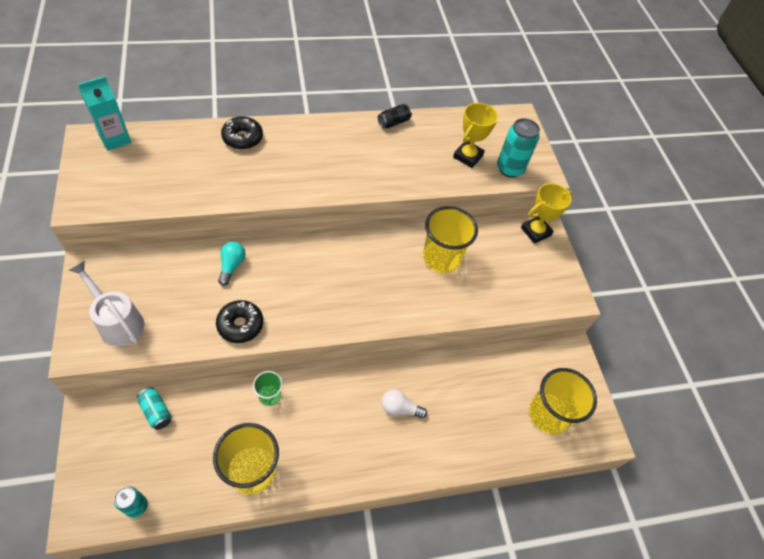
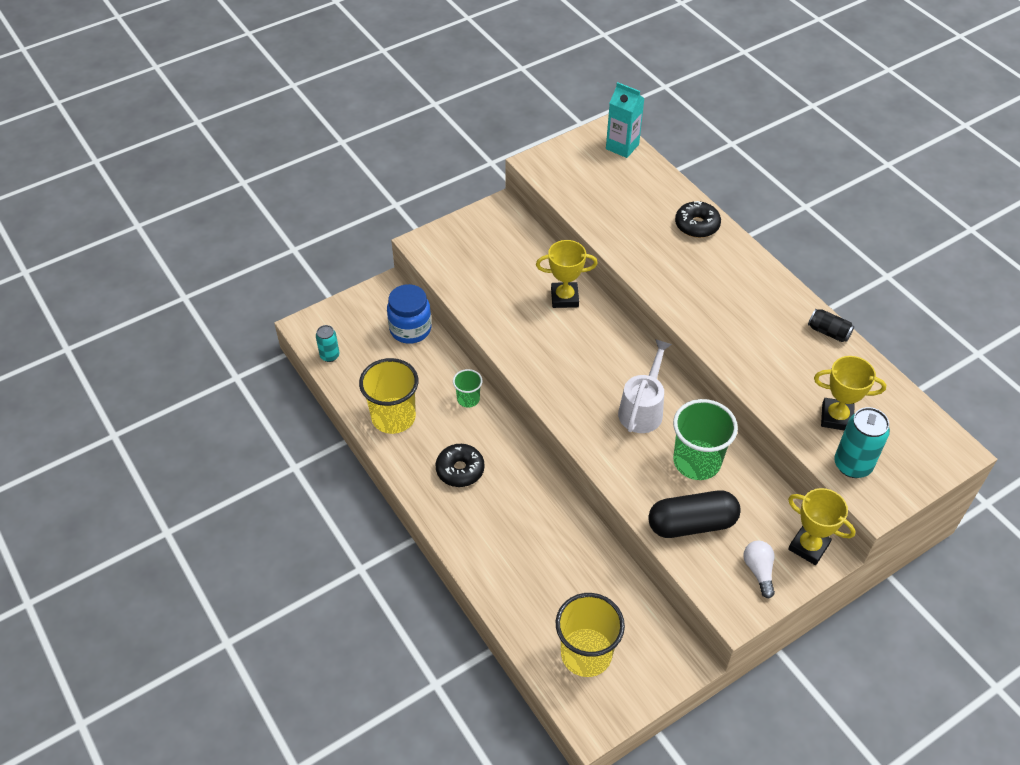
camera: 75 degrees right, 5 degrees down
white watering can [69,261,144,346] -> white watering can moved to [618,339,672,433]
turquoise can [137,387,171,430] -> blue jar [387,284,431,344]
black donut [216,300,263,343] -> black donut moved to [436,444,484,487]
turquoise light bulb [218,242,245,286] -> yellow trophy [536,240,598,308]
white light bulb [382,389,427,419] -> white light bulb moved to [743,541,775,599]
yellow cup [423,206,478,273] -> green cup [673,399,738,480]
none -> black capsule [648,490,741,538]

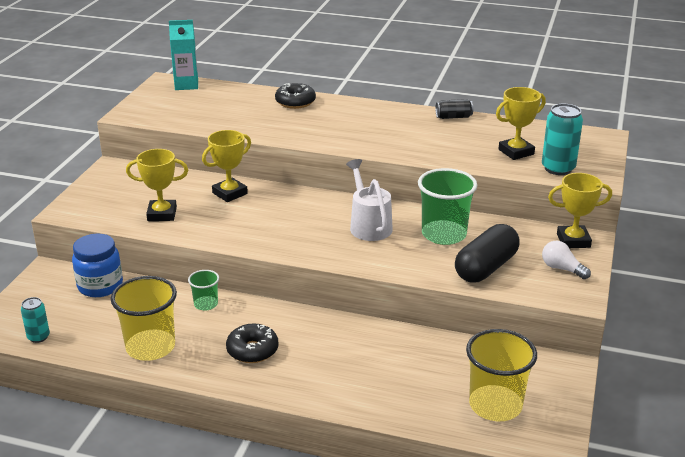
camera: 40 degrees left, 20 degrees down
none -> yellow trophy [126,149,188,221]

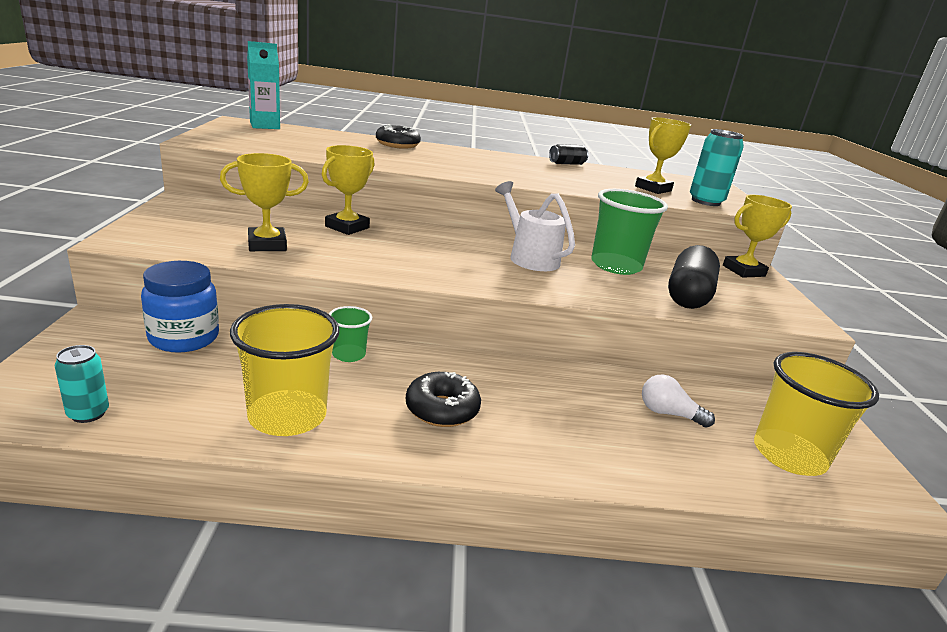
camera: 20 degrees left, 5 degrees down
white light bulb [542,241,591,279] -> white light bulb moved to [642,374,715,428]

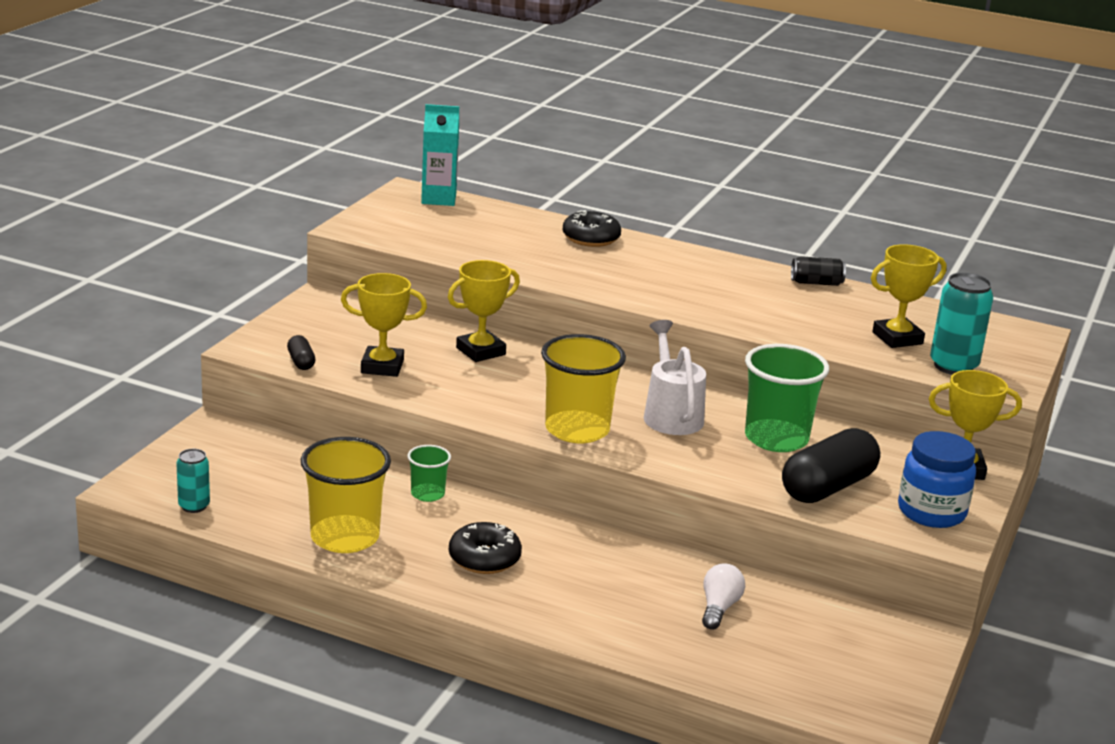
camera: 25 degrees right, 0 degrees up
blue jar [141,261,219,352] -> blue jar moved to [898,431,976,528]
white light bulb [642,374,715,428] -> white light bulb turned 60 degrees clockwise [702,563,745,630]
yellow cup [754,352,879,476] -> yellow cup moved to [541,334,626,443]
none -> black capsule [287,335,316,370]

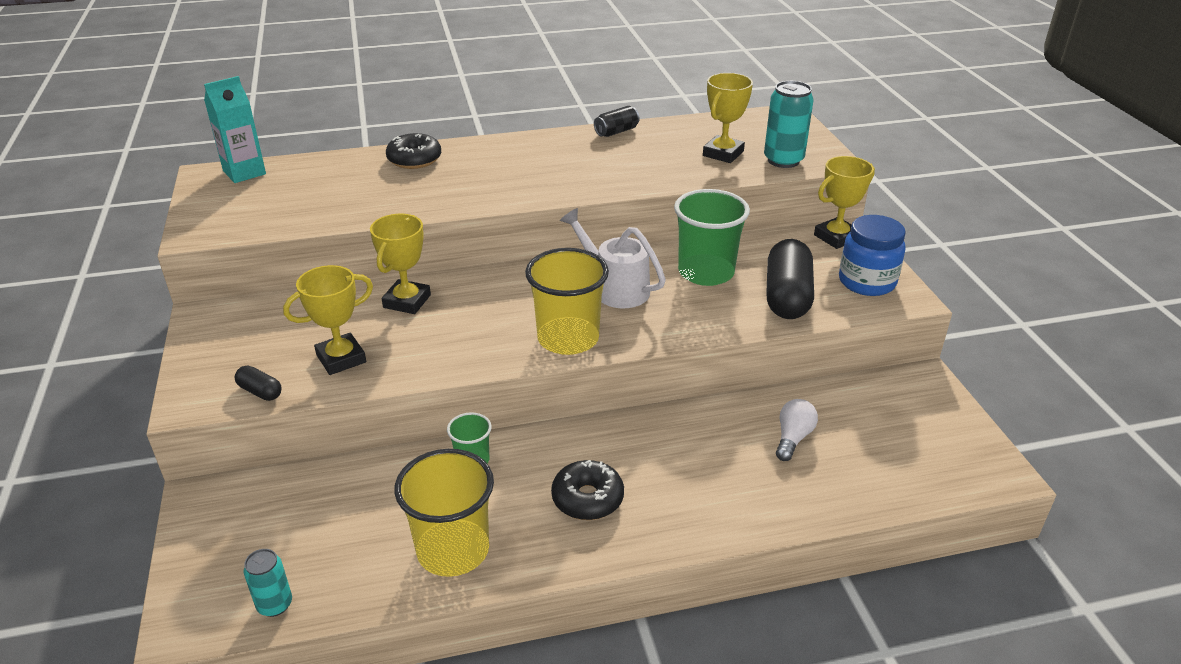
camera: 35 degrees left, 10 degrees up
white light bulb [702,563,745,630] -> white light bulb turned 45 degrees clockwise [776,399,818,461]

